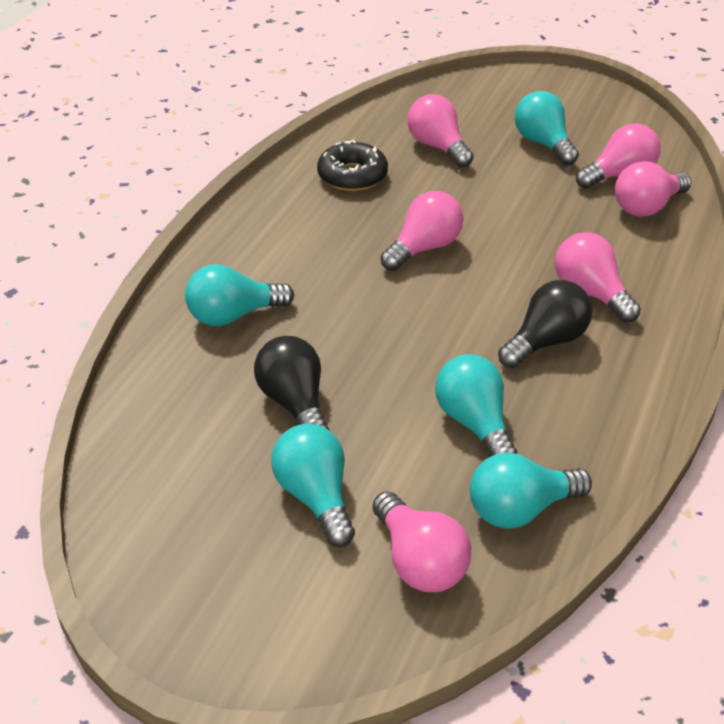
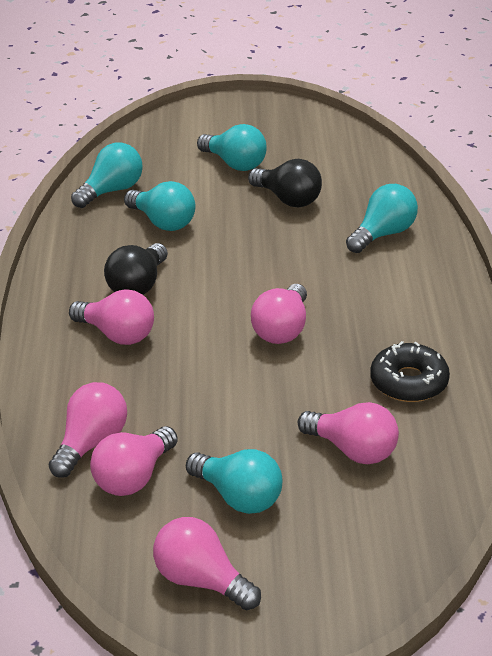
camera: 155 degrees right, 5 degrees down
pink light bulb [372,491,471,592] -> pink light bulb moved to [153,517,261,610]

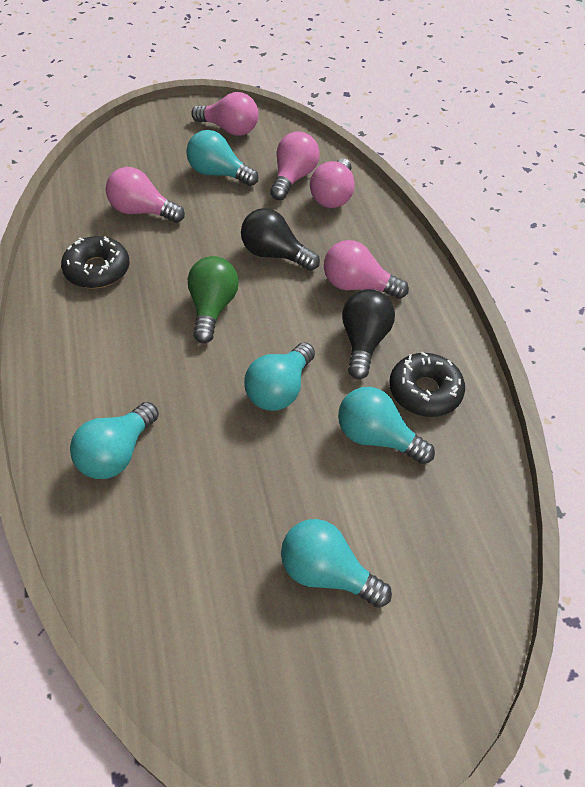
camera: 165 degrees right, 15 degrees up
turquoise light bulb [71,143,143,208] -> turquoise light bulb moved to [244,342,315,411]
black light bulb [248,159,322,207] -> black light bulb moved to [241,208,320,271]
pink light bulb [251,284,307,344] -> green light bulb [188,256,239,343]
none -> black donut [389,352,465,417]

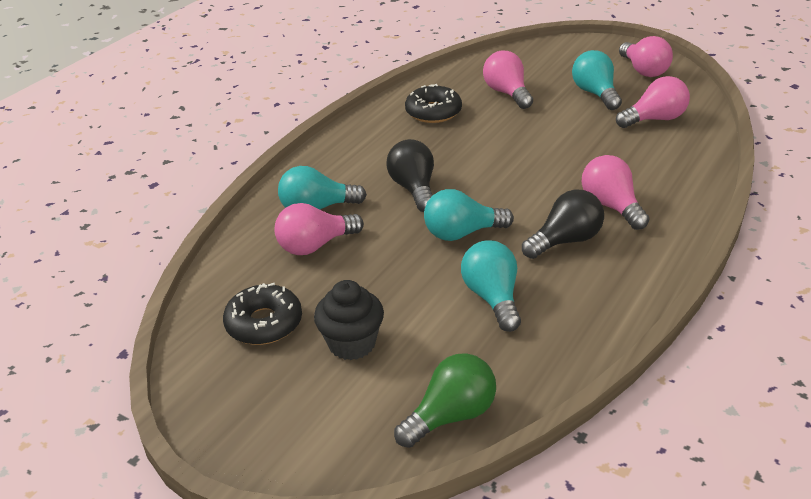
camera: 50 degrees right, 15 degrees down
green light bulb [188,256,239,343] -> green light bulb moved to [394,353,496,448]
black light bulb [241,208,320,271] -> black light bulb moved to [386,139,434,212]
turquoise light bulb [281,519,392,608] -> black cupcake [314,280,384,360]
pink light bulb [310,159,355,208] -> pink light bulb moved to [274,203,364,255]
black donut [389,352,465,417] -> black donut moved to [223,283,302,345]

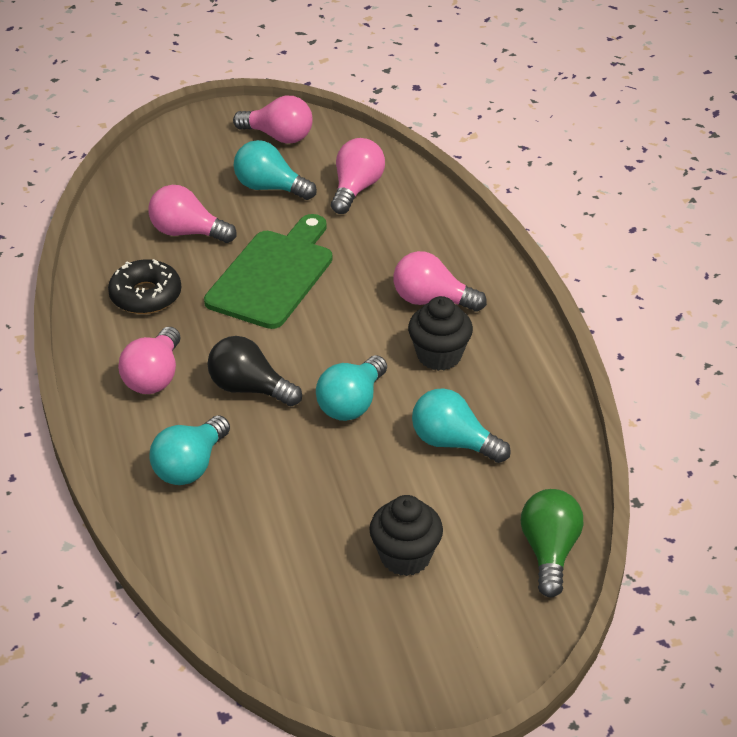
camera: 50 degrees left, 5 degrees up
black donut [223,283,302,345] -> none
pink light bulb [274,203,364,255] -> pink light bulb moved to [118,327,180,394]
black light bulb [522,190,604,259] -> black cupcake [408,296,473,371]
none -> green cutting board [204,214,332,329]

